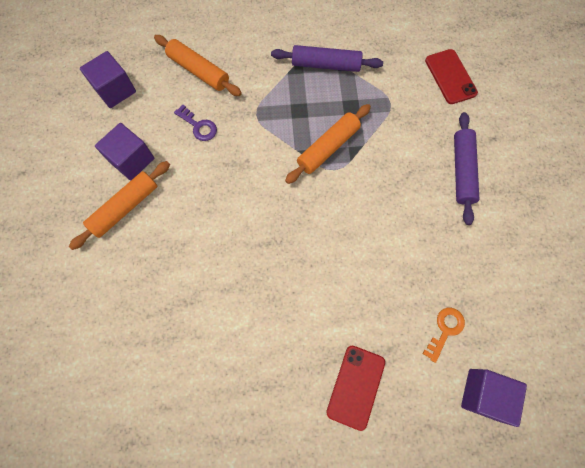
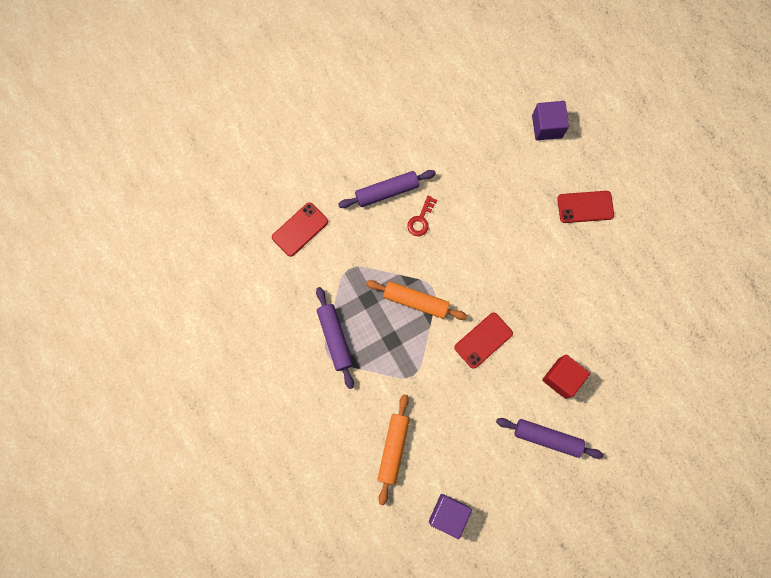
camera: 115 degrees left, 5 degrees up
orange rolling pin [69,161,170,250] -> purple rolling pin [496,418,604,459]
purple cube [95,123,154,180] -> none
purple key [174,104,217,141] -> none
orange key [423,308,465,363] -> none
none -> red key [407,196,437,236]
none -> red phone [454,313,513,369]
none -> red cube [542,354,590,399]

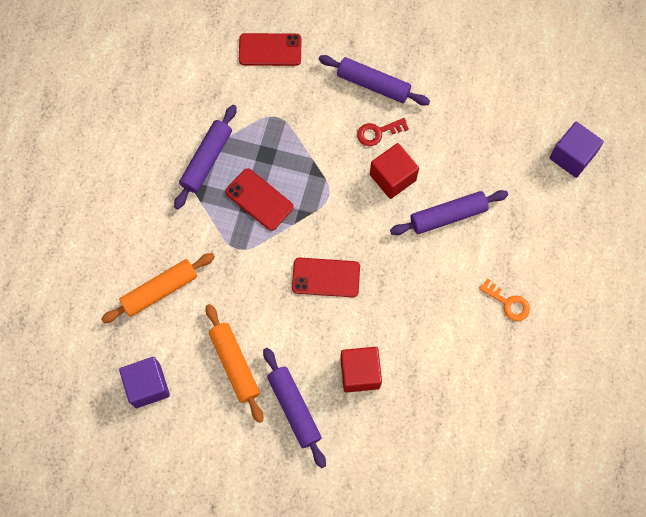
camera: 45 degrees right, 5 degrees down
orange rolling pin [366,280,467,320] -> orange rolling pin moved to [206,304,263,423]
red phone [557,191,614,223] -> red phone moved to [225,168,294,231]
none -> red cube [370,143,419,199]
none -> purple rolling pin [390,190,508,235]
none -> orange key [479,278,530,321]

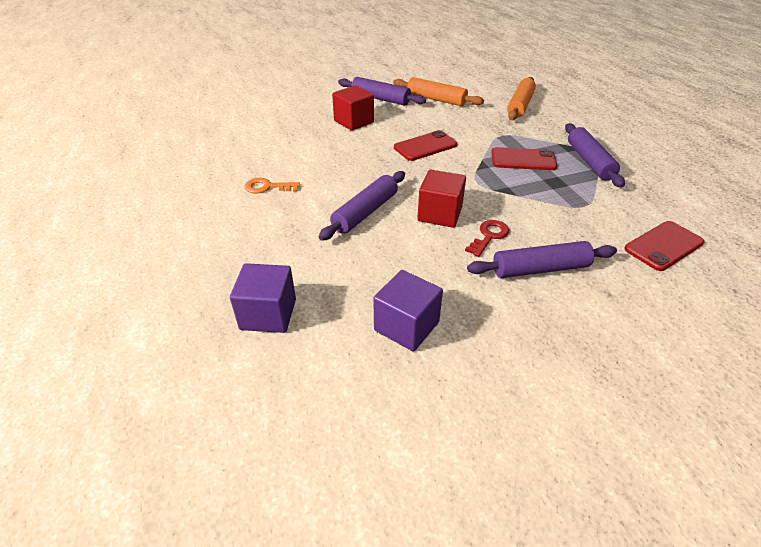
camera: 145 degrees right, 30 degrees down
purple cube [119,357,170,408] -> purple cube moved to [373,270,443,351]

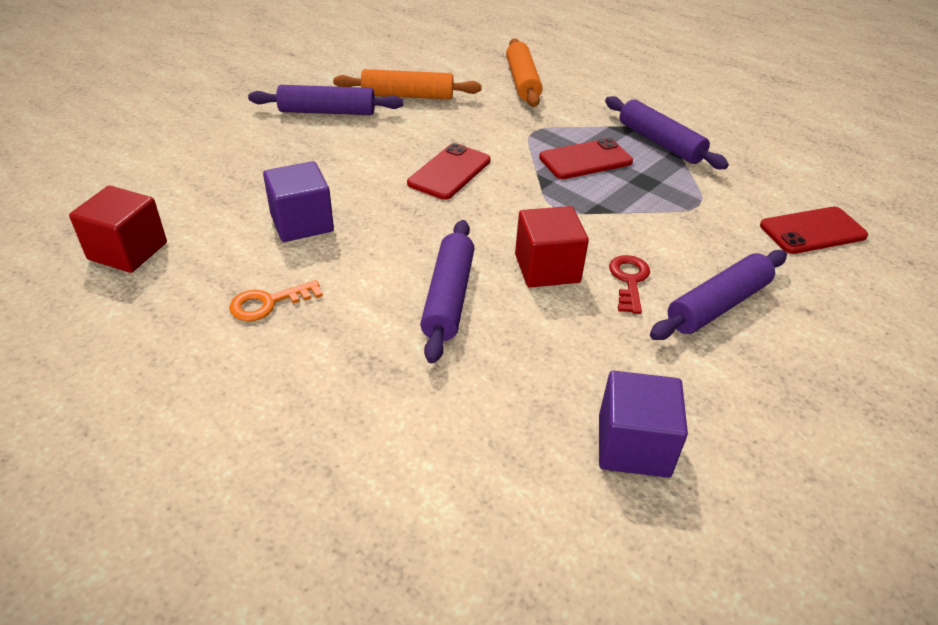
camera: 30 degrees left, 0 degrees up
purple cube [230,263,296,333] -> purple cube moved to [263,161,334,242]
red cube [332,85,374,131] -> red cube moved to [69,186,167,273]
red phone [624,221,705,271] -> red phone turned 45 degrees clockwise [760,207,868,254]

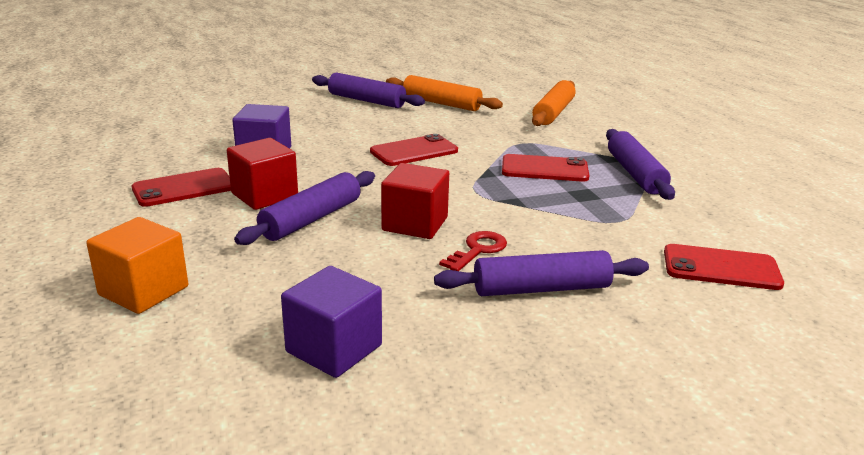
camera: 30 degrees right, 15 degrees down
red cube [69,186,167,273] -> red cube moved to [227,138,298,210]
orange key [229,280,323,321] -> red phone [132,168,231,207]
none -> orange cube [86,217,188,314]

